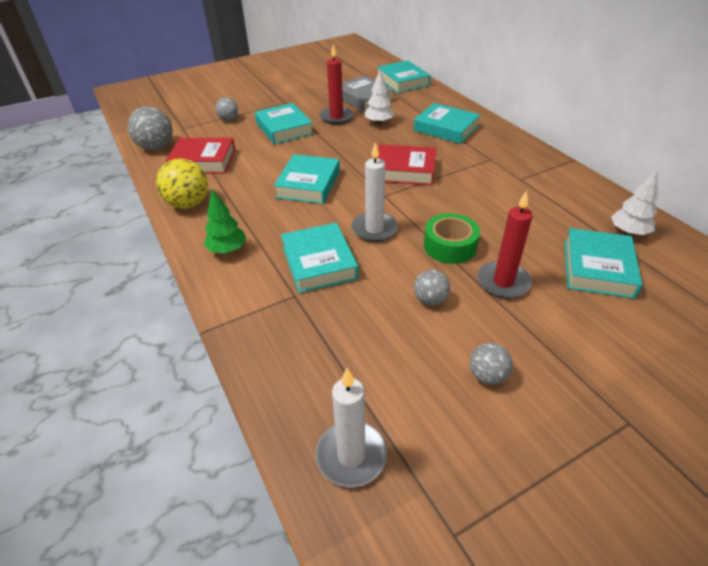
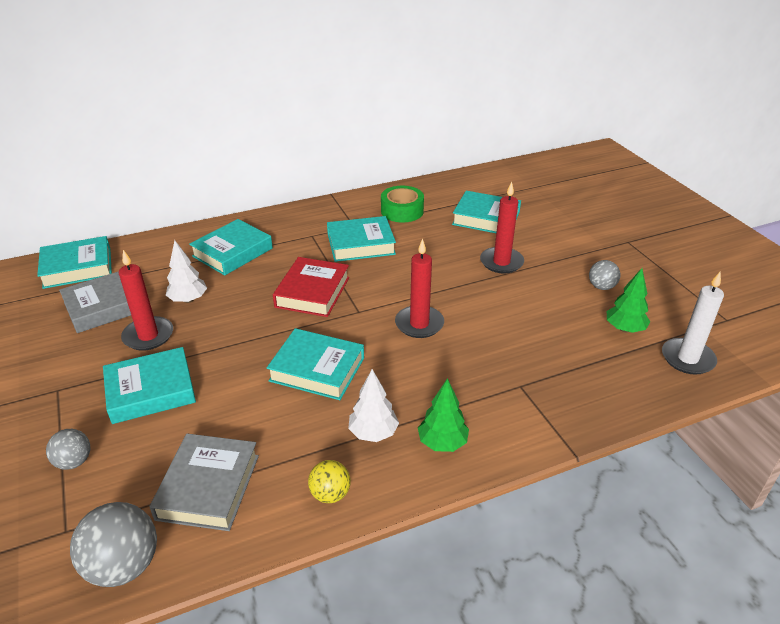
camera: 85 degrees left, 5 degrees down
yellow ball [156,159,208,209] -> yellow ball [308,460,351,503], size x0.59
red book [166,138,235,174] -> grey book [149,434,259,531]
turquoise book [281,223,358,293] -> turquoise book moved to [327,216,396,262]
white candle [351,142,398,242] -> red candle [395,238,444,338]
grey ball [414,270,450,305] -> none
green tape [424,213,480,264] -> green tape moved to [381,186,424,222]
white tree [611,170,658,236] -> white tree moved to [348,369,399,442]
none -> green tree [607,268,650,333]

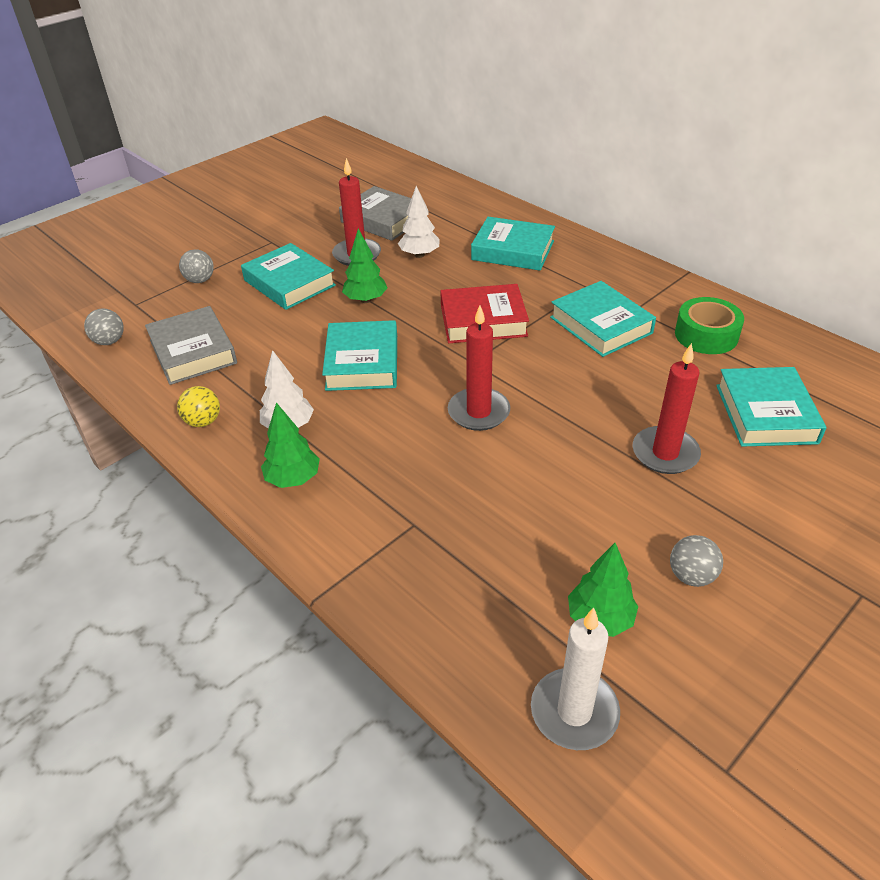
camera: 70 degrees right, 5 degrees up
turquoise book [37,236,112,289] -> none
grey ball [70,502,157,587] -> grey ball [84,309,124,345], size x0.59
grey book [149,434,259,531] -> grey book turned 75 degrees clockwise [145,306,237,385]
none -> green tree [342,229,387,303]

